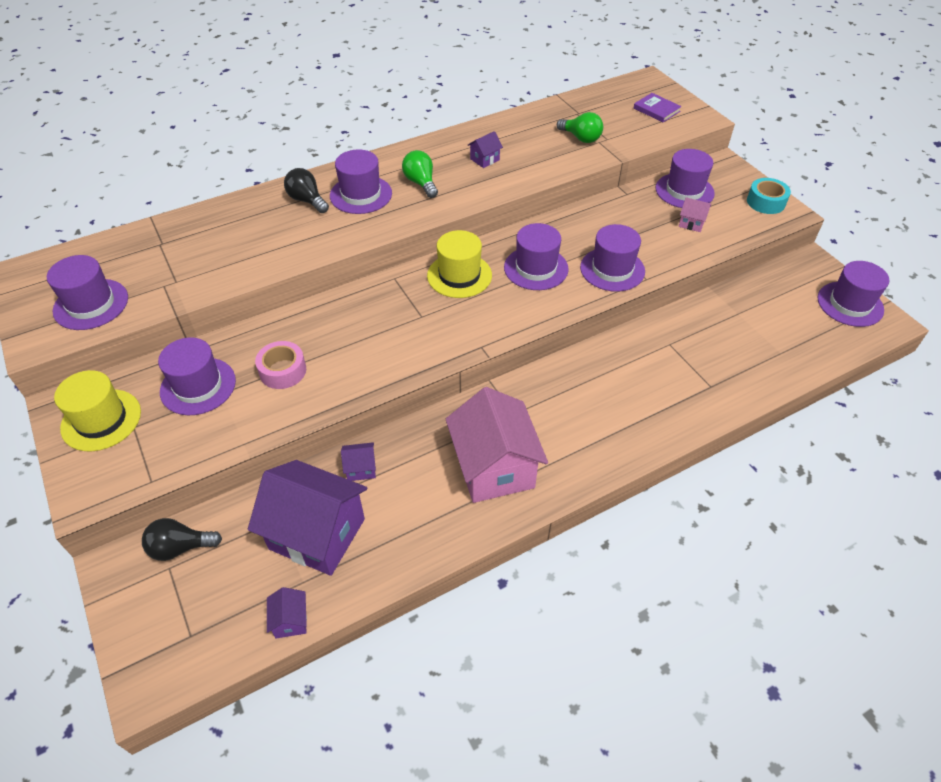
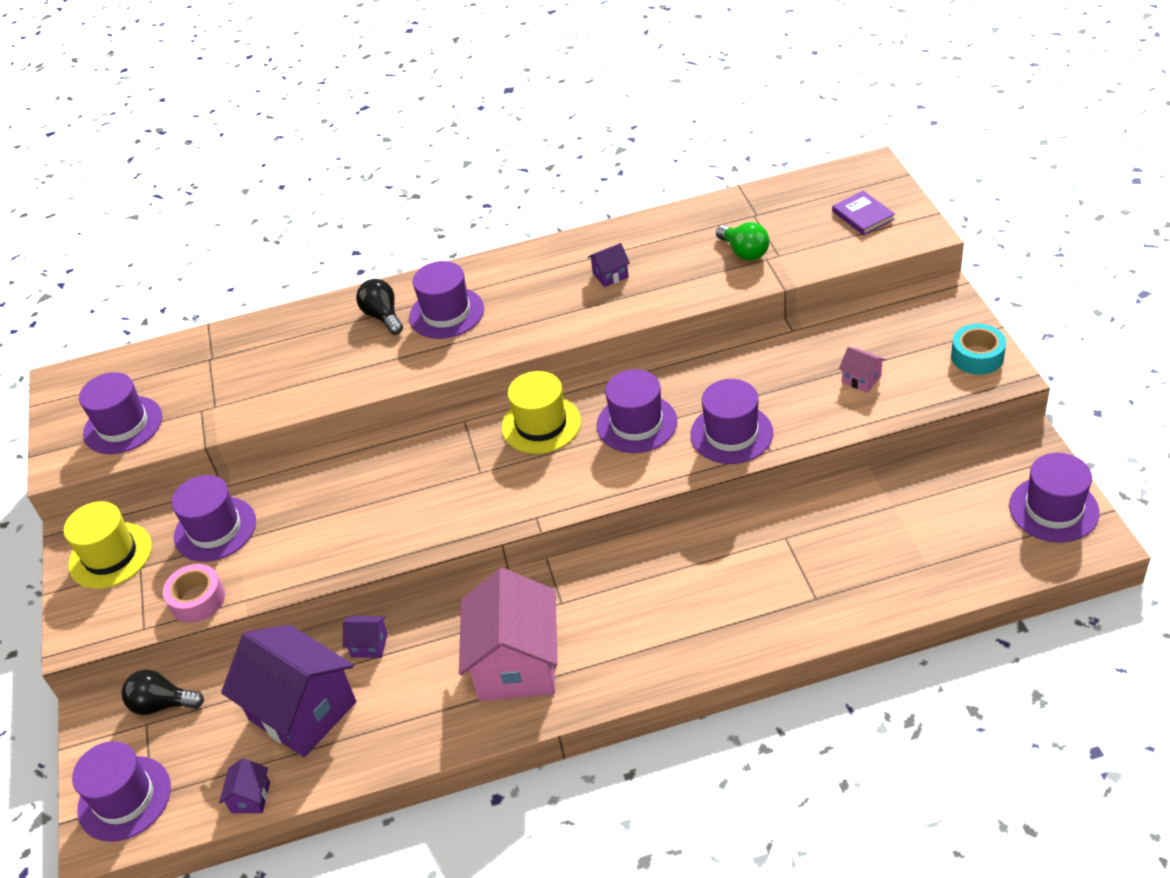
camera: 20 degrees right, 5 degrees down
pink tape [255,341,306,389] -> pink tape moved to [163,564,225,623]
green light bulb [402,150,438,198] -> none
purple hat [656,149,715,208] -> purple hat moved to [72,741,171,842]

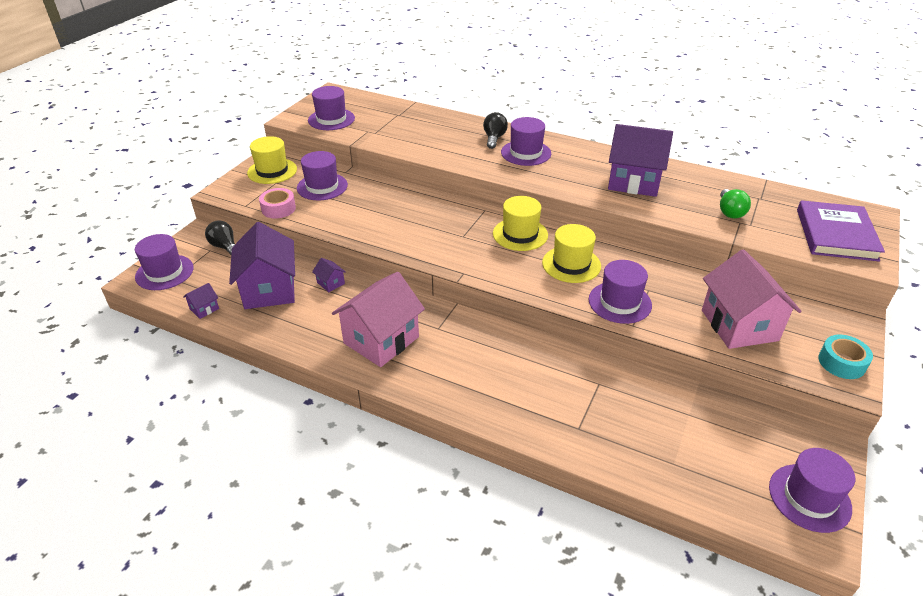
camera: 35 degrees right, 5 degrees down
purple house [588,243,630,287] -> purple house [608,124,673,197], size x2.43
purple hat [597,369,677,453] -> yellow hat [542,224,601,283]
purple book [832,191,895,235] -> purple book [797,200,885,262], size x1.97
pink house [839,347,886,393] -> pink house [702,249,802,349], size x2.43

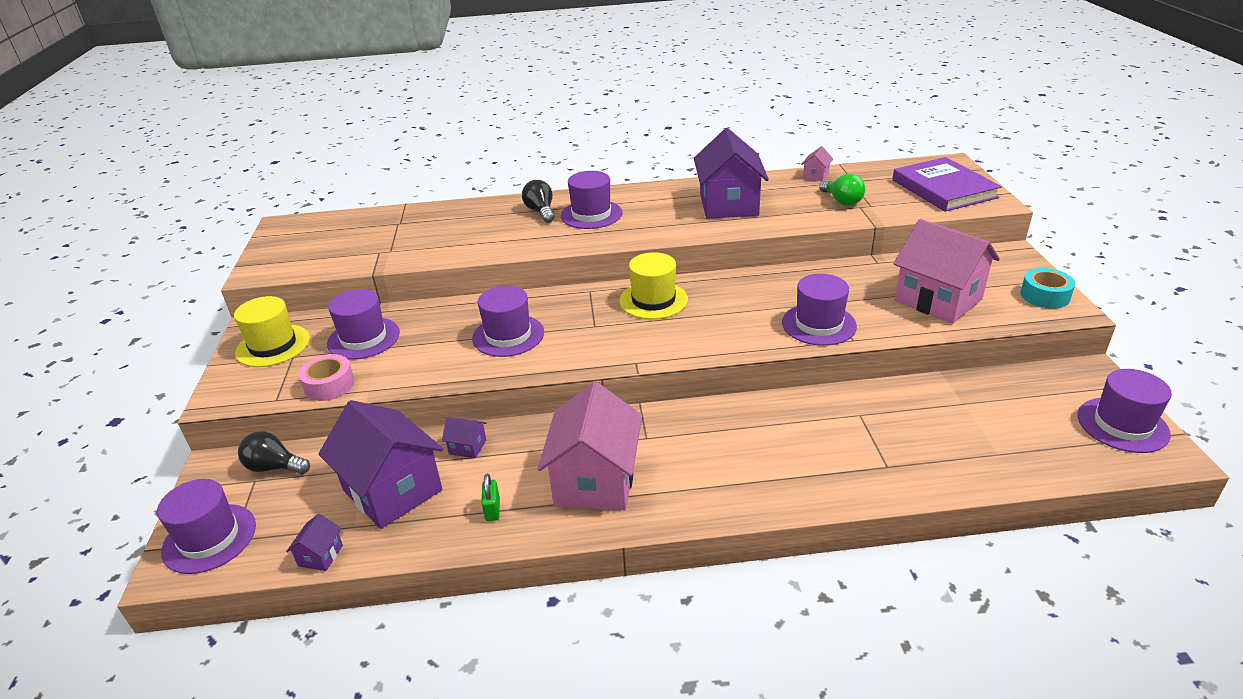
camera: 30 degrees left, 5 degrees down
purple hat [308,86,355,130] -> purple hat moved to [472,286,544,357]
yellow hat [542,224,601,283] -> none
purple house [608,124,673,197] -> purple house turned 75 degrees counterclockwise [694,128,769,219]
none -> green padlock [482,474,500,521]
none -> pink house [801,146,833,181]

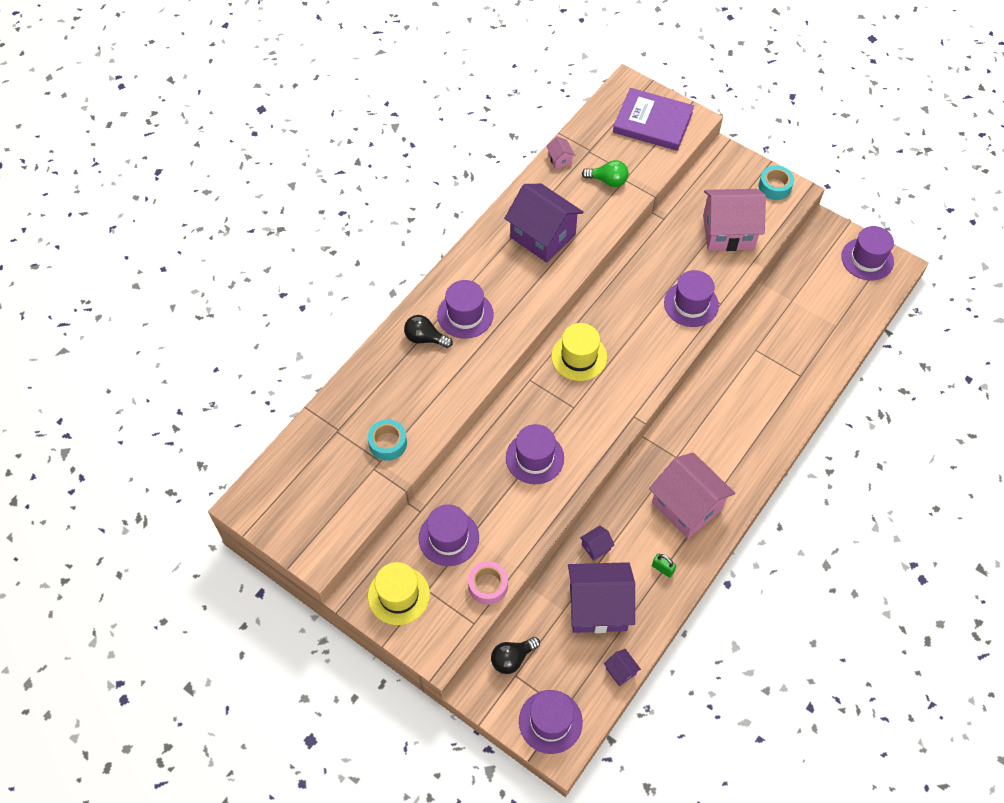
camera: 50 degrees left, 25 degrees up
none -> turquoise tape [368,419,407,461]

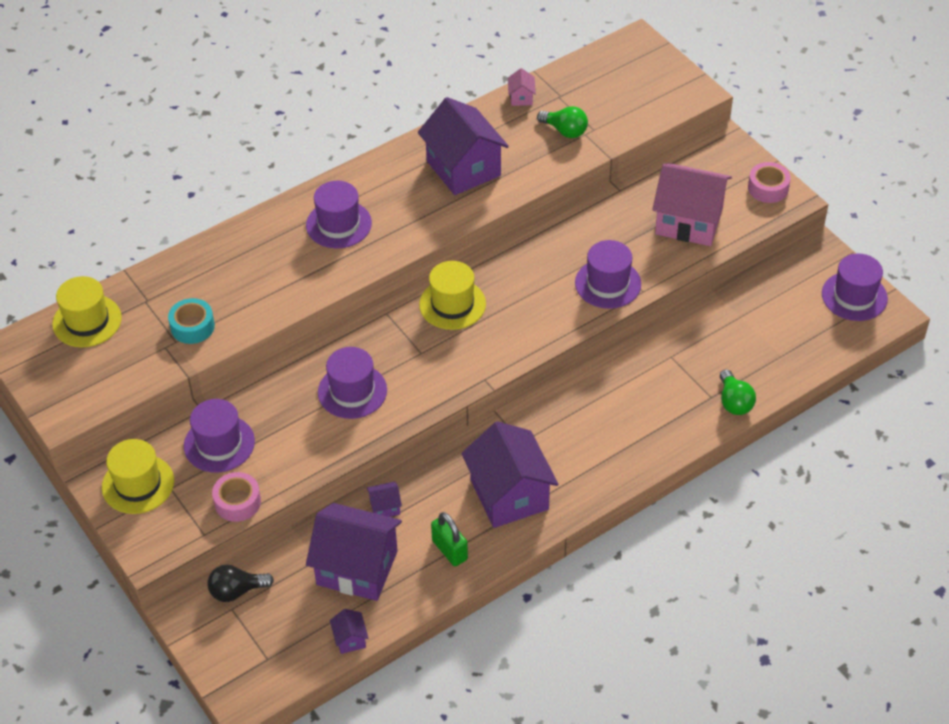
camera: 20 degrees right, 10 degrees down
black light bulb [404,315,453,348] -> none
purple hat [519,690,583,754] -> none
purple book [613,88,694,151] -> none
pink house [649,453,735,539] -> purple house [461,421,559,528]
green padlock [652,553,676,577] -> green padlock [431,512,468,566], size x1.53
turquoise tape [758,165,794,200] -> pink tape [748,162,791,203]
none -> yellow hat [52,276,122,347]
none -> green light bulb [720,369,756,415]

